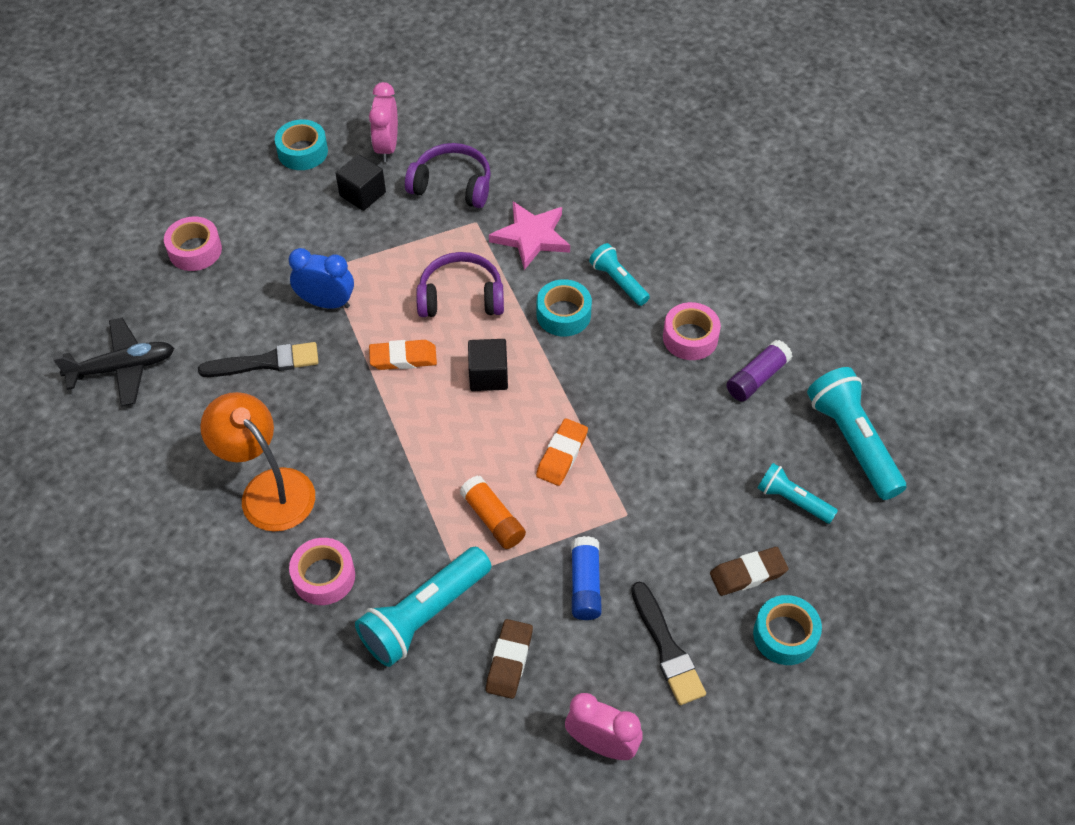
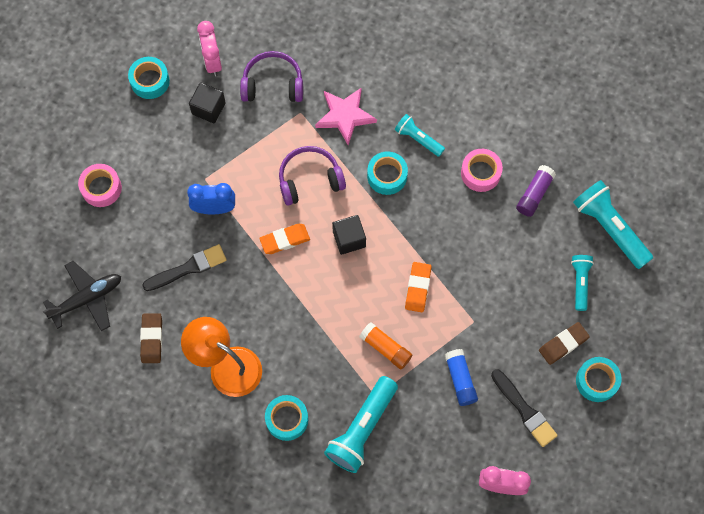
camera: 15 degrees left, 15 degrees up
pink tape [289,538,355,605] -> turquoise tape [265,395,308,441]
brown eraser [486,619,533,699] -> brown eraser moved to [140,313,162,363]
turquoise flashlight [757,463,838,524] -> turquoise flashlight turned 75 degrees clockwise [571,255,594,311]

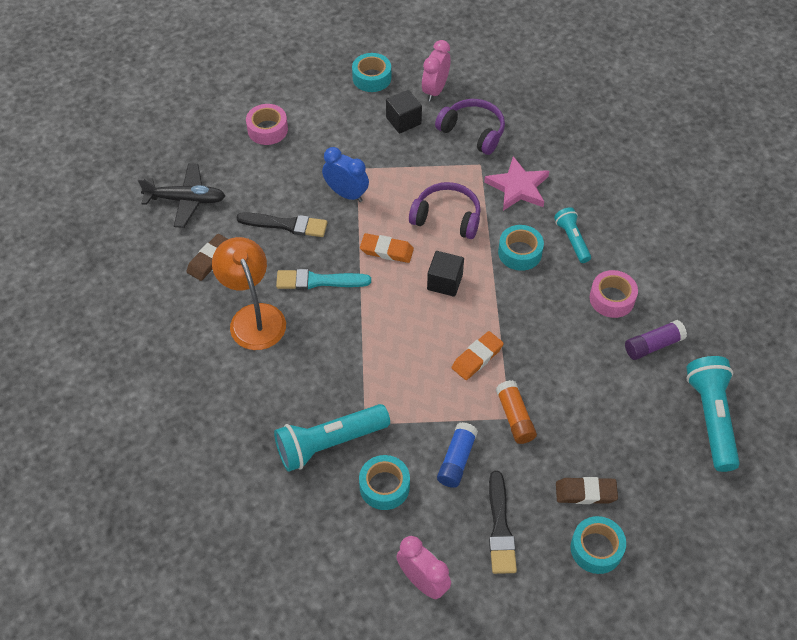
camera: 35 degrees right, 15 degrees down
turquoise tape [265,395,308,441] -> turquoise tape moved to [359,455,410,510]
orange glue stick [360,322,412,369] -> orange glue stick moved to [496,380,537,444]
turquoise flashlight [571,255,594,311] -> none
none -> turquoise brush [276,269,371,290]

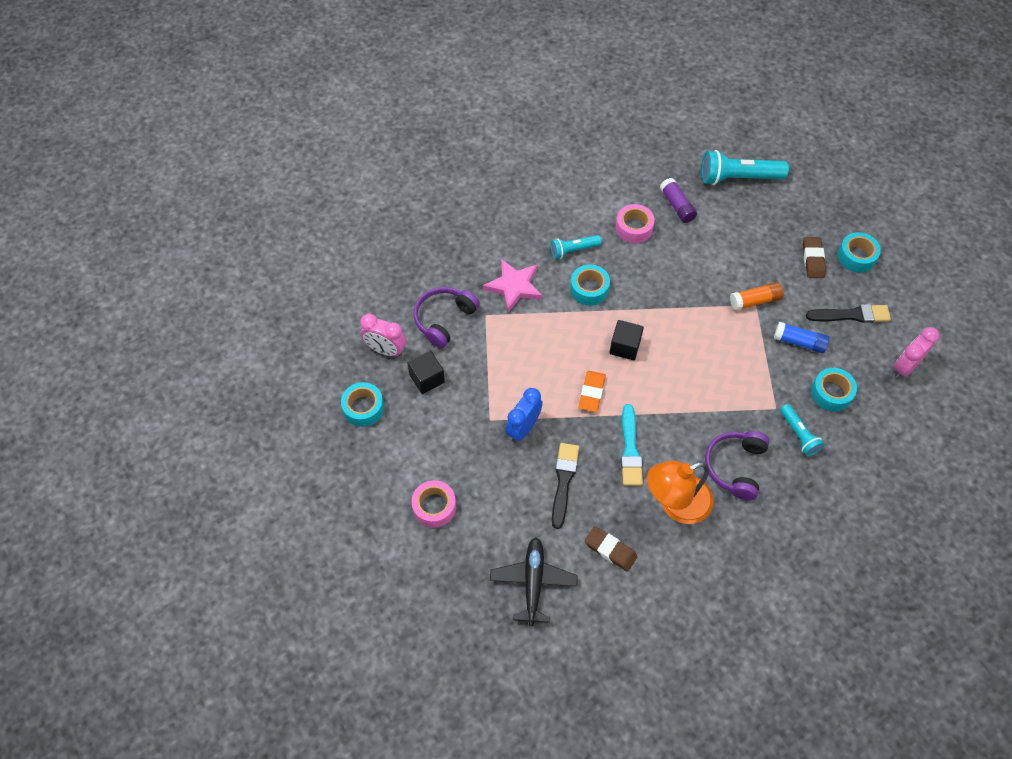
camera: 90 degrees left, 5 degrees up
turquoise flashlight [274,404,390,472] -> turquoise flashlight [780,404,824,456], size x0.58
purple headphones [409,182,481,239] -> purple headphones moved to [705,431,769,500]
orange eraser [452,331,504,380] -> none

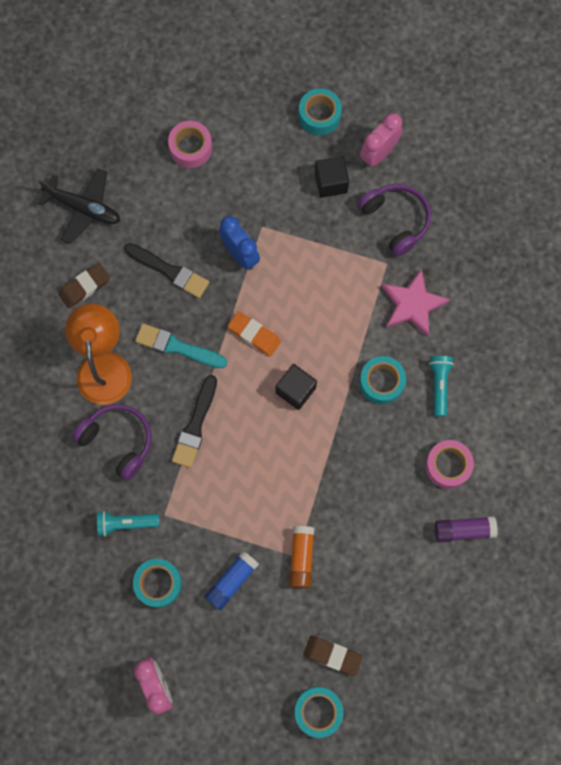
camera: 110 degrees right, 15 degrees up
turquoise flashlight [701,150,789,185] -> none
black brush [806,304,891,323] -> black brush moved to [172,375,217,468]

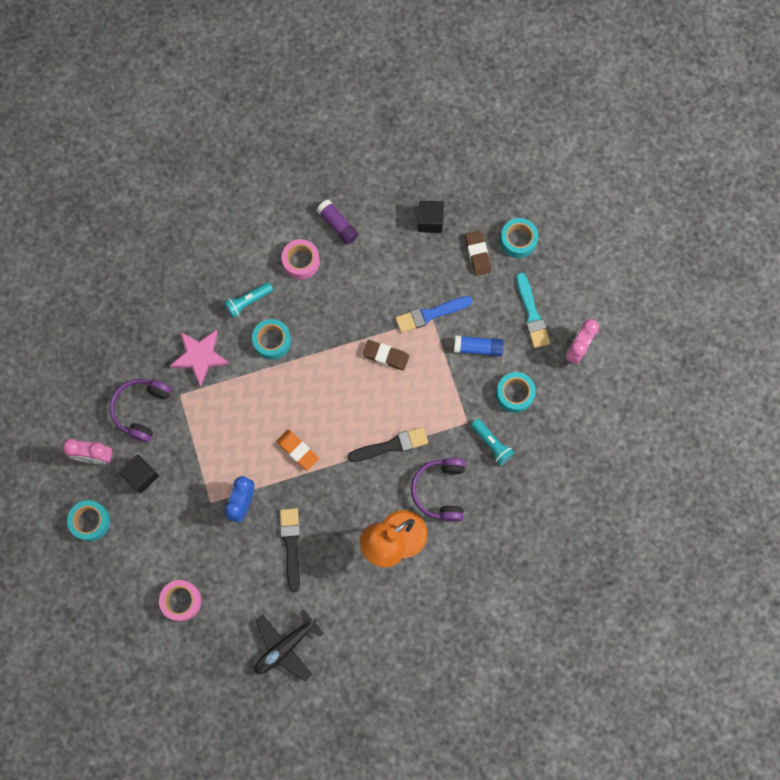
camera: 125 degrees left, 0 degrees up
black plane [38,168,120,244] -> black plane turned 120 degrees counterclockwise [254,610,324,681]
brown eraser [58,263,110,308] -> brown eraser moved to [363,340,409,371]
turquoise brush [135,323,227,368] -> turquoise brush moved to [516,272,550,348]
orange eraser [228,311,281,356] -> orange eraser turned 45 degrees counterclockwise [276,430,319,471]
black cube [275,364,317,410] -> black cube moved to [418,201,444,233]
orange glue stick [289,526,314,588] -> blue brush [395,296,473,333]

